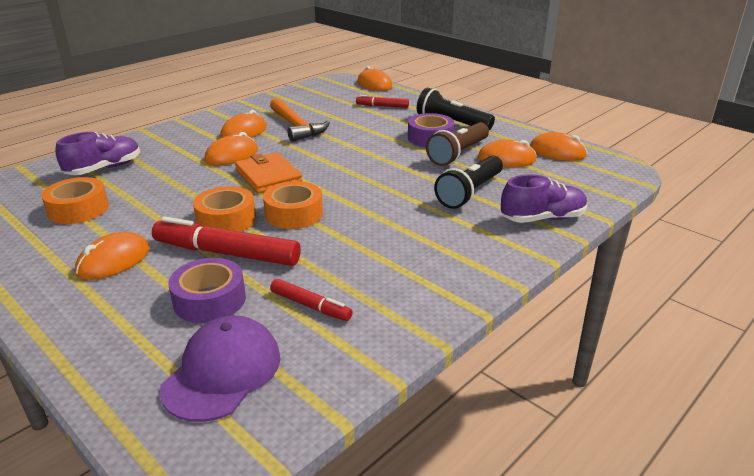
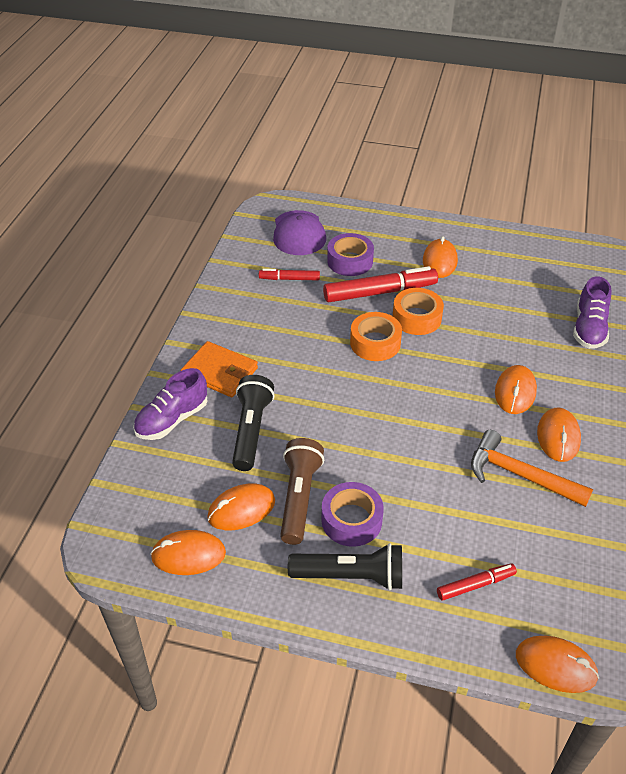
camera: 150 degrees right, 15 degrees up
orange tape [41,177,109,224] -> none
orange wallet [235,152,303,193] -> orange wallet moved to [181,341,258,397]

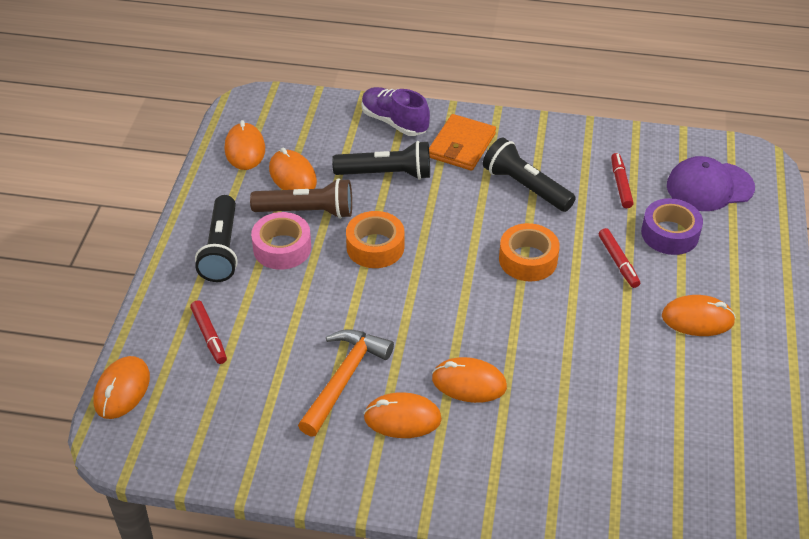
camera: 85 degrees right, 0 degrees up
purple tape [322,482,384,547] -> pink tape [251,212,311,270]
red marker [323,266,438,302] -> red marker [599,228,640,288], size x0.54
orange tape [393,288,444,335] -> orange tape moved to [346,211,404,268]
purple shoe [573,276,611,349] -> none
none -> black flashlight [483,138,576,212]

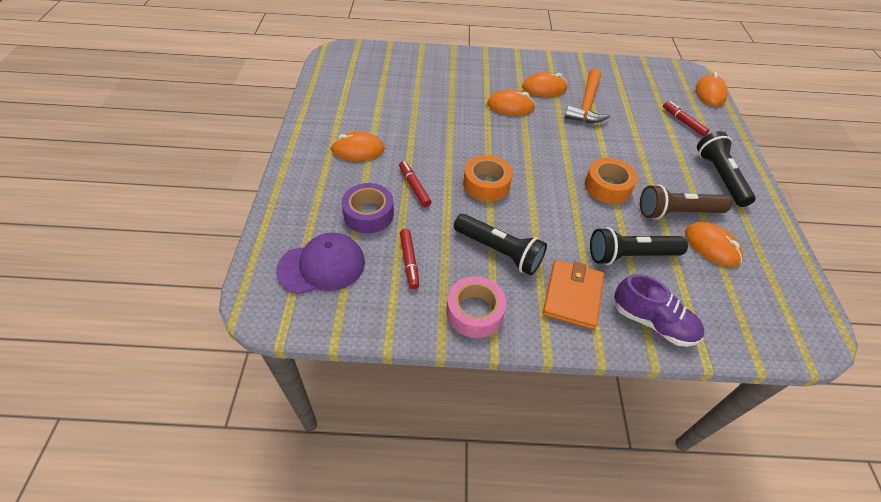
camera: 170 degrees right, 5 degrees up
orange mouse [225,120,265,170] -> none
pink tape [251,212,311,270] -> pink tape moved to [446,276,507,338]

